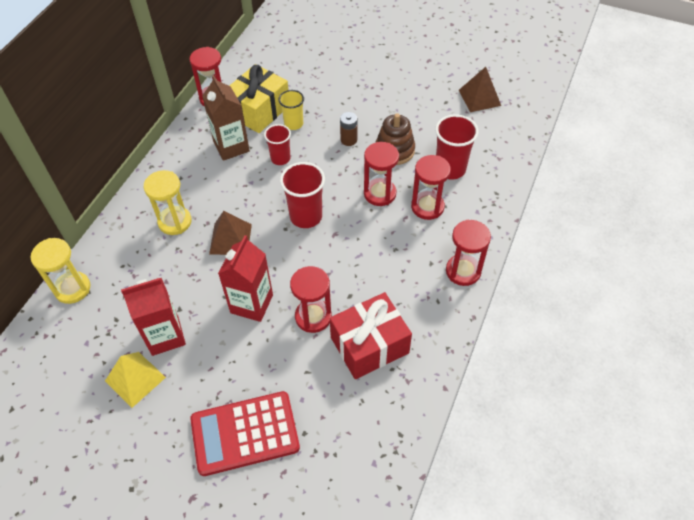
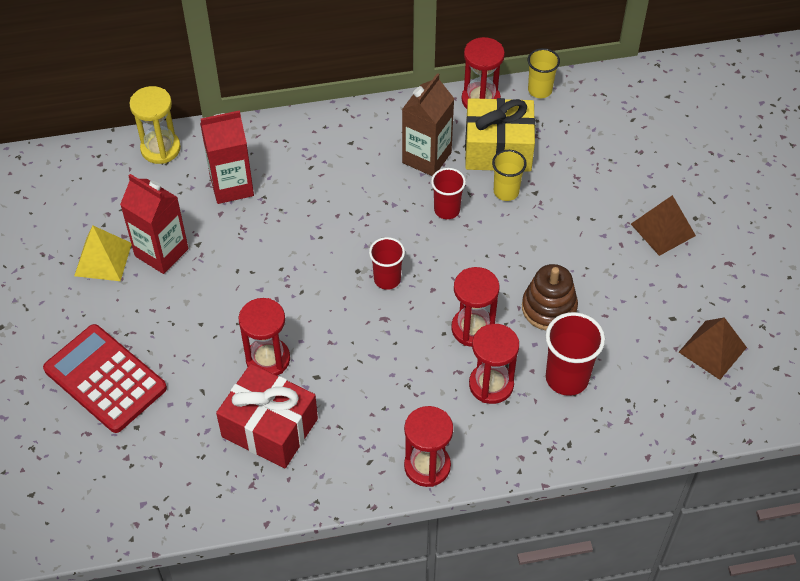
camera: 55 degrees right, 0 degrees up
yellow hourglass [144,170,192,235] -> none
brown pyramid [209,211,252,255] -> brown pyramid moved to [631,195,696,256]
red carton [218,235,273,322] -> red carton moved to [200,110,254,204]
red cup [280,162,325,228] -> red cup [369,237,405,290], size x0.65
brown battery [340,112,357,146] -> none
none -> yellow cup [528,48,560,98]

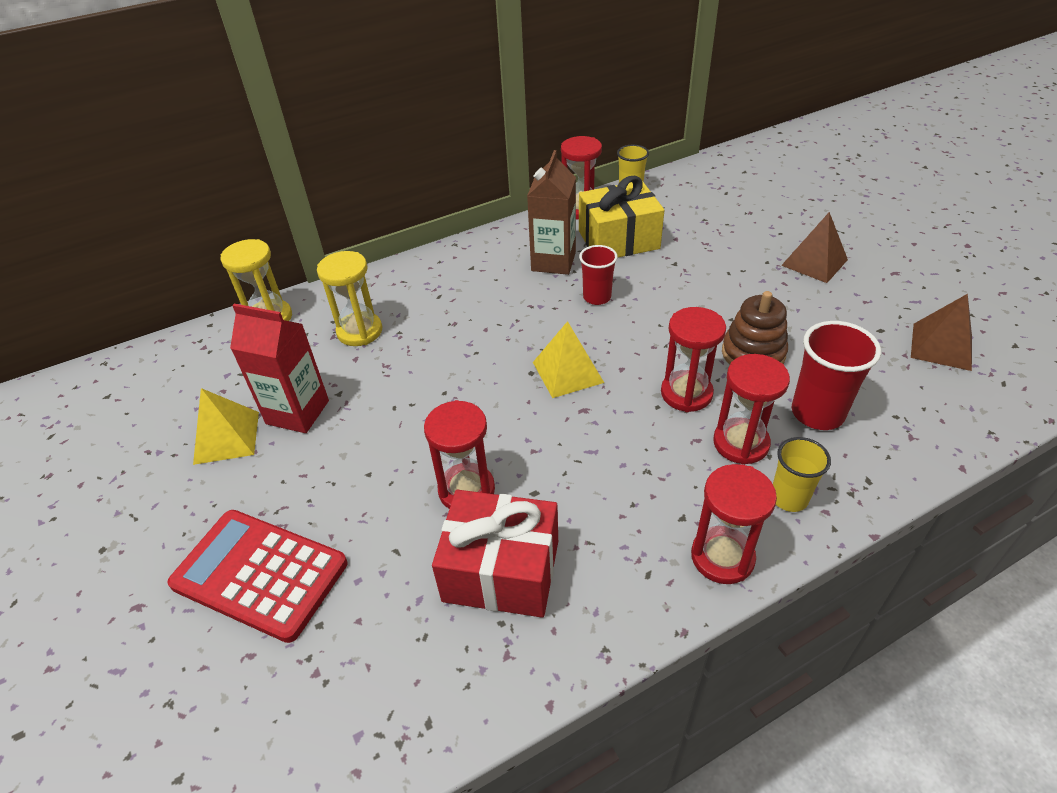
camera: 15 degrees left, 10 degrees down
red carton [200,110,254,204] -> yellow hourglass [317,251,382,346]
red cup [369,237,405,290] -> yellow pyramid [533,321,604,398]
yellow cup [492,150,527,201] -> yellow cup moved to [773,437,831,512]

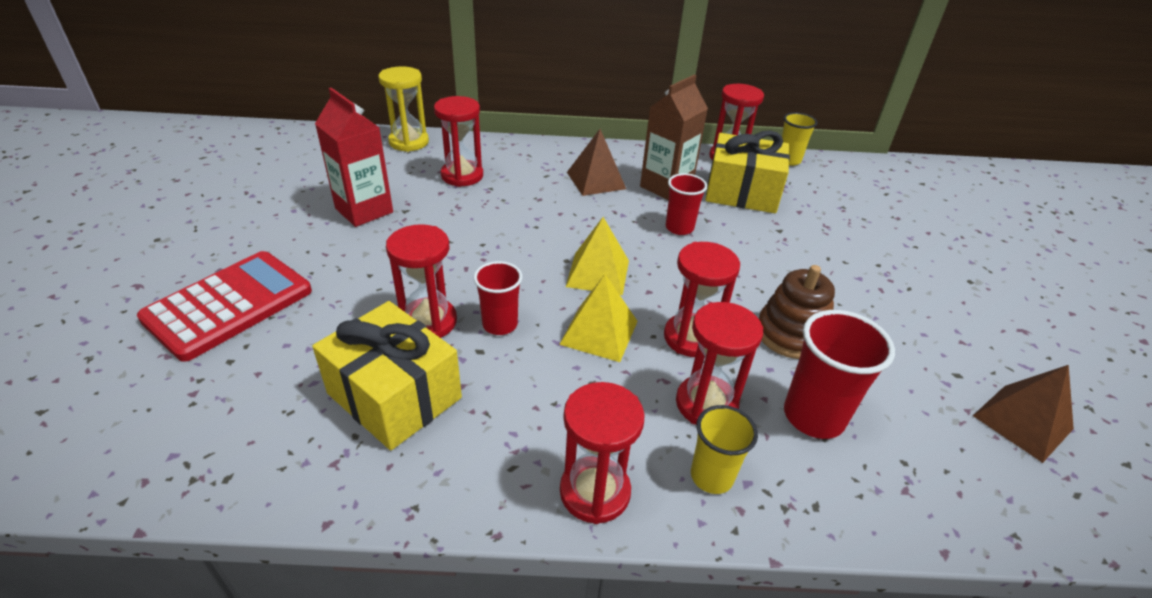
camera: 25 degrees right, 5 degrees down
red calculator [167,510,347,643] -> red calculator turned 75 degrees clockwise [137,251,312,362]
yellow pyramid [193,388,259,465] -> yellow pyramid moved to [559,274,638,362]
yellow hourglass [317,251,382,346] -> red hourglass [434,96,483,187]
red gift [432,490,558,618] -> yellow gift [312,301,462,450]
brown pyramid [781,212,848,283] -> brown pyramid moved to [567,129,626,196]
none -> red cup [474,261,522,335]

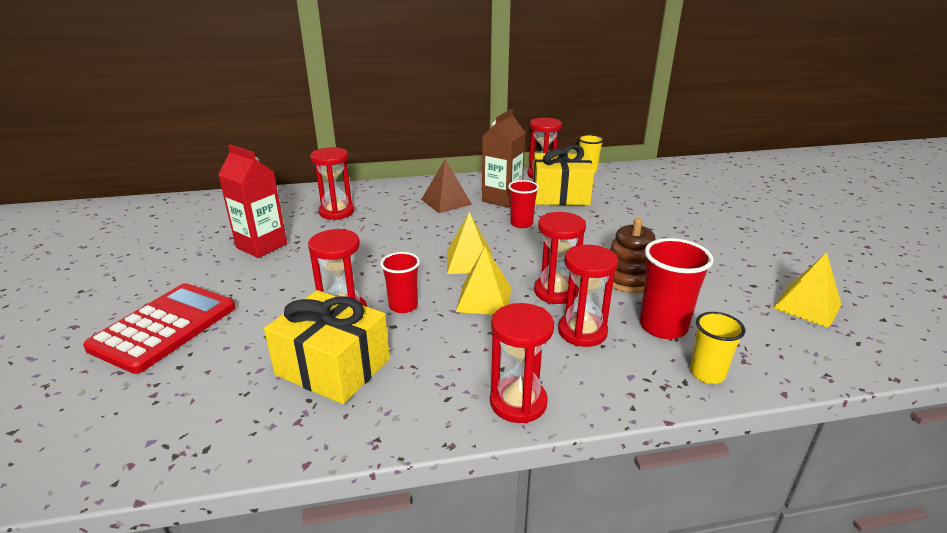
camera: 10 degrees left, 10 degrees down
yellow hourglass [378,66,429,152] -> none
yellow cup [691,405,758,494] -> yellow cup moved to [690,312,745,384]
brown pyramid [973,365,1074,463] -> yellow pyramid [773,253,842,328]

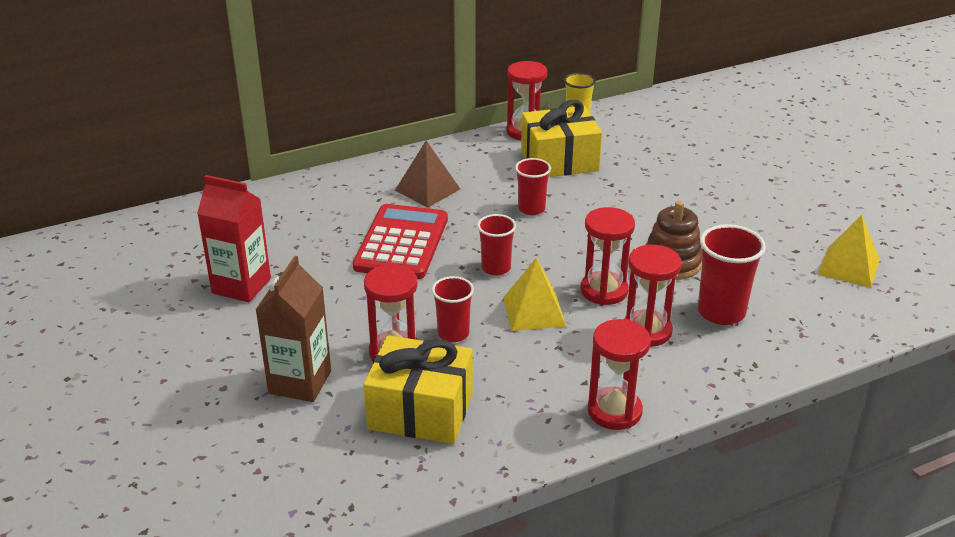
camera: 15 degrees left, 5 degrees up
red calculator [83,283,236,374] -> red calculator moved to [353,204,448,279]
red hourglass [310,147,354,220] -> none
yellow pyramid [447,212,491,274] -> red cup [477,214,516,275]
brown carton [482,109,526,208] -> brown carton moved to [256,256,331,402]
yellow cup [690,312,745,384] -> none

